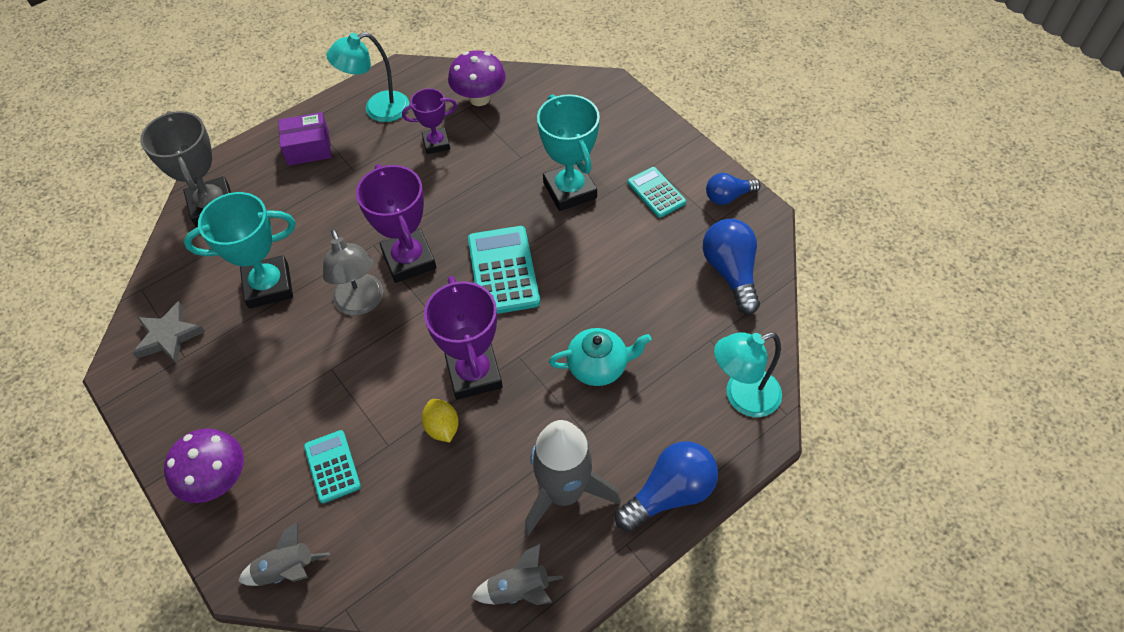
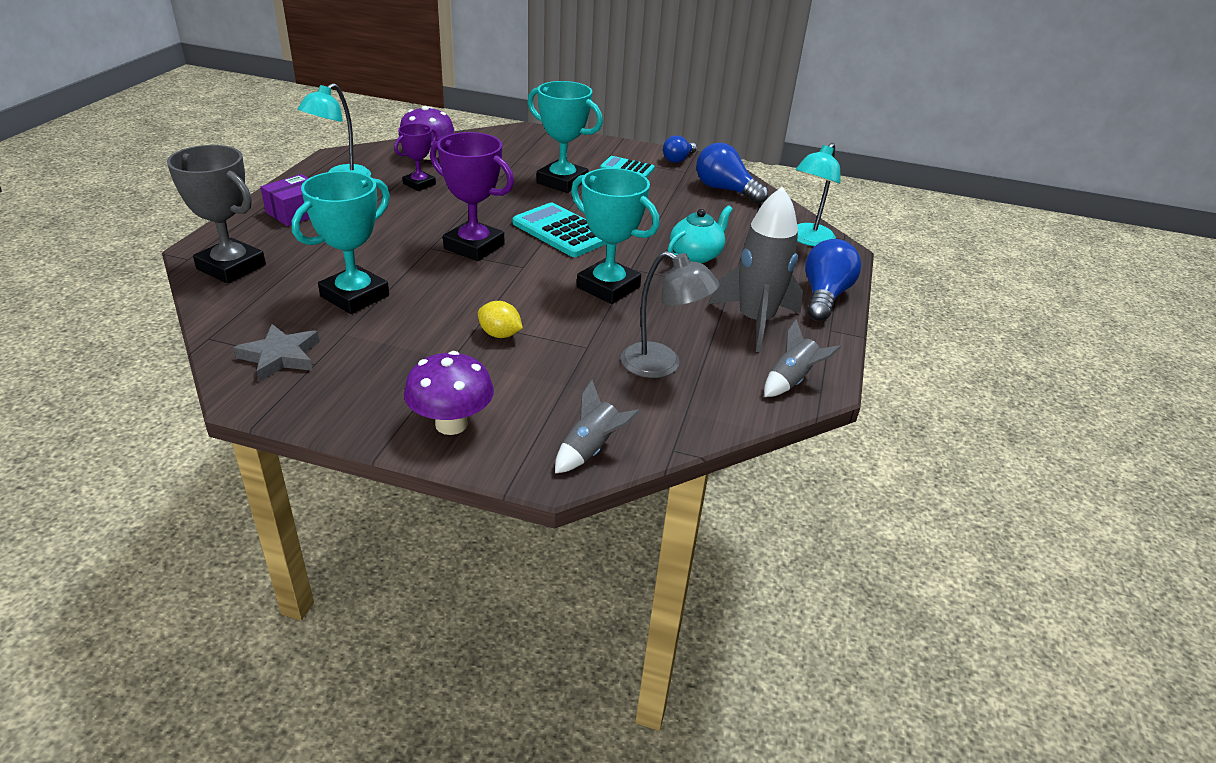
camera: 40 degrees left, 20 degrees down
turquoise calculator [304,430,361,503] -> none
grey lamp [323,229,383,316] -> grey lamp moved to [621,251,720,378]
yellow lemon [422,399,459,443] -> yellow lemon moved to [478,301,523,338]
purple trophy [424,276,503,400] -> turquoise trophy [571,168,660,304]

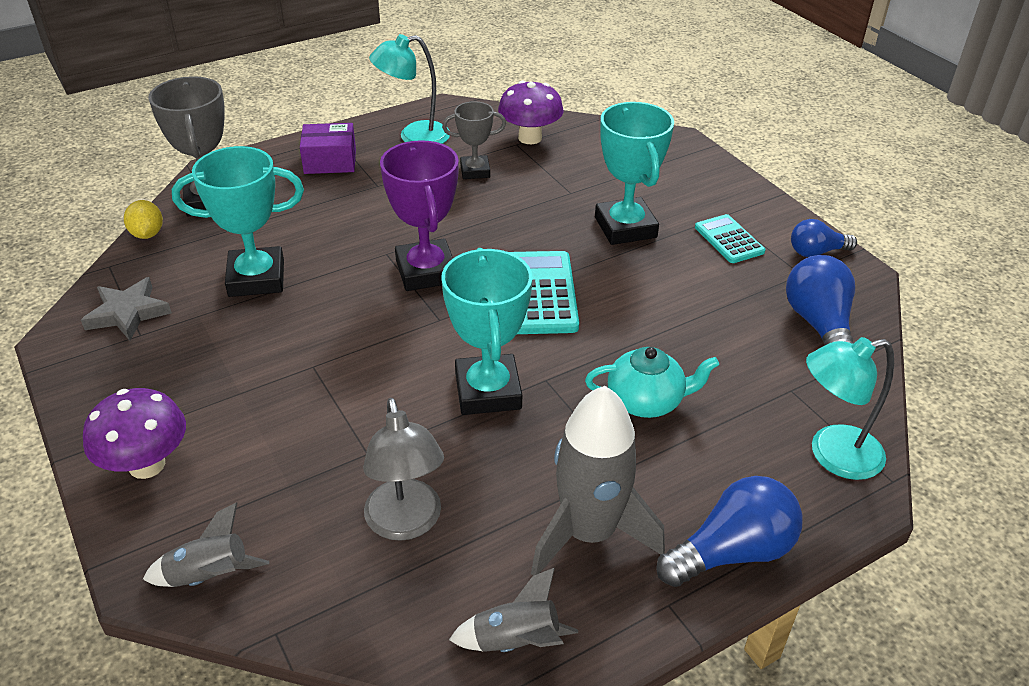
camera: 45 degrees right, 5 degrees up
purple trophy [394,123,437,191] -> grey trophy [442,101,506,179]
yellow lemon [478,301,523,338] -> yellow lemon moved to [124,200,163,239]

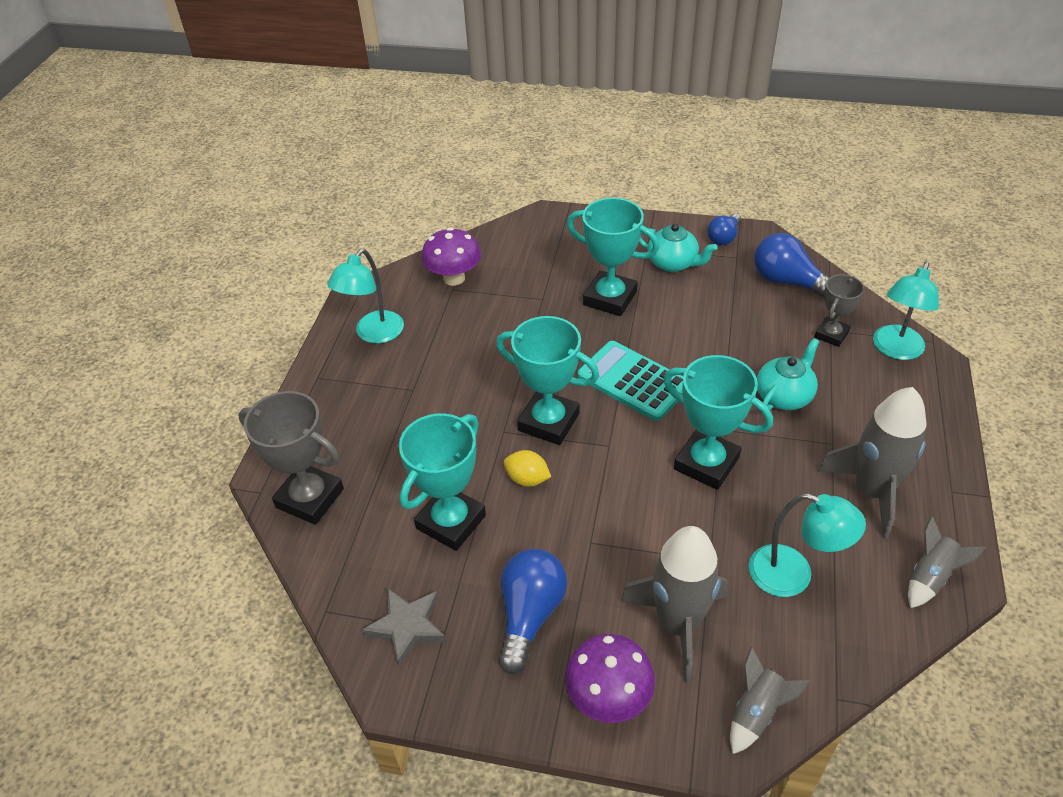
camera: 45 degrees left, 5 degrees up
yellow lemon [124,200,163,239] -> yellow lemon moved to [504,450,551,487]
purple box [300,123,356,174] -> none
grey lamp [363,398,444,541] -> turquoise lamp [749,493,866,597]
purple trophy [380,140,459,291] -> turquoise trophy [496,316,599,445]
grey trophy [442,101,506,179] -> grey trophy moved to [815,274,864,347]
blue light bulb [656,476,803,587] -> blue light bulb moved to [499,549,567,674]
turquoise calculator [695,214,765,263] -> turquoise teapot [639,224,717,272]
none -> grey rocket [621,526,728,683]

